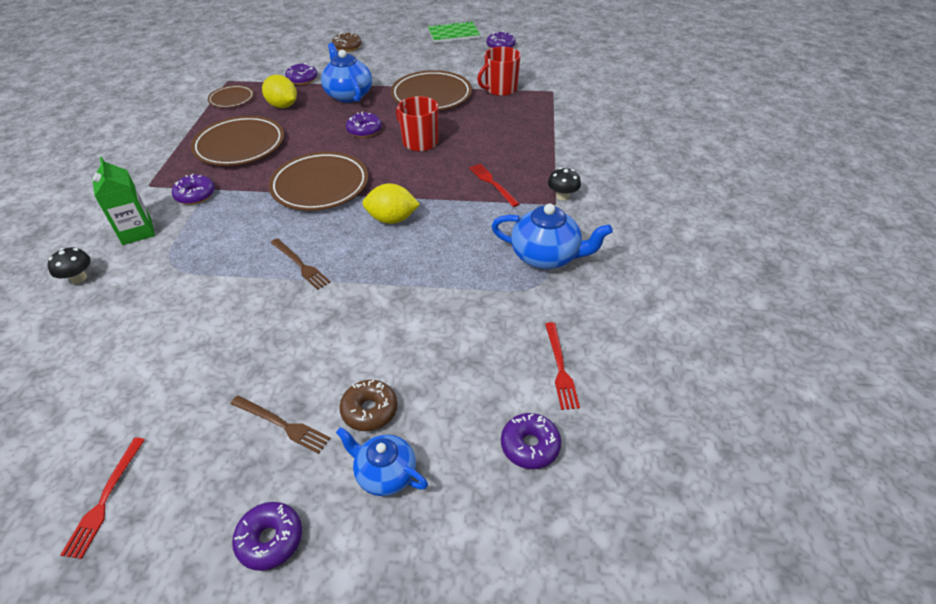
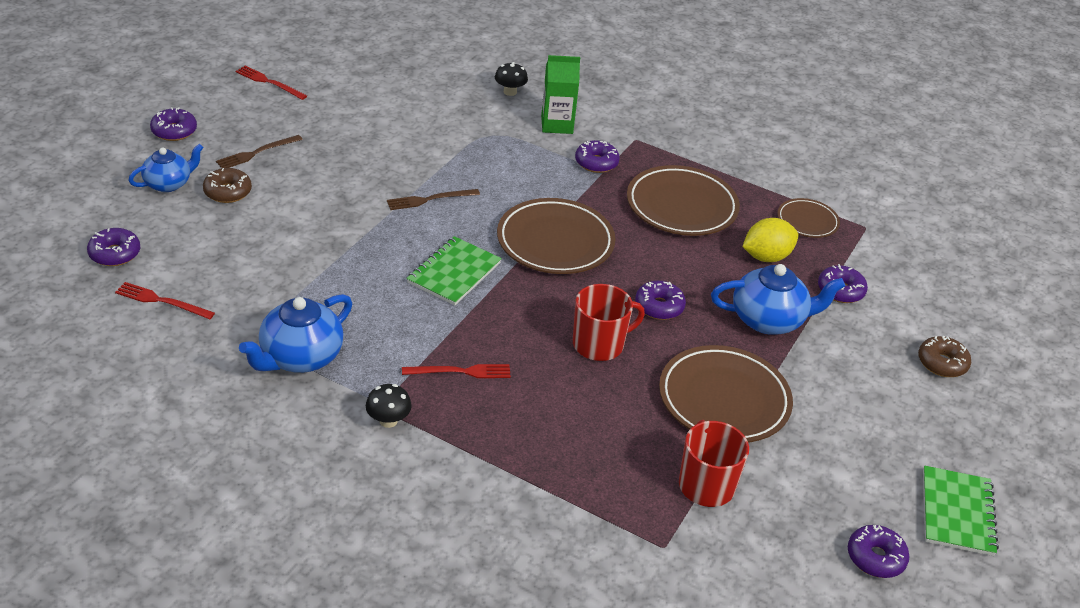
camera: 110 degrees right, 5 degrees down
yellow lemon [363,183,420,224] -> green notebook [406,236,502,306]

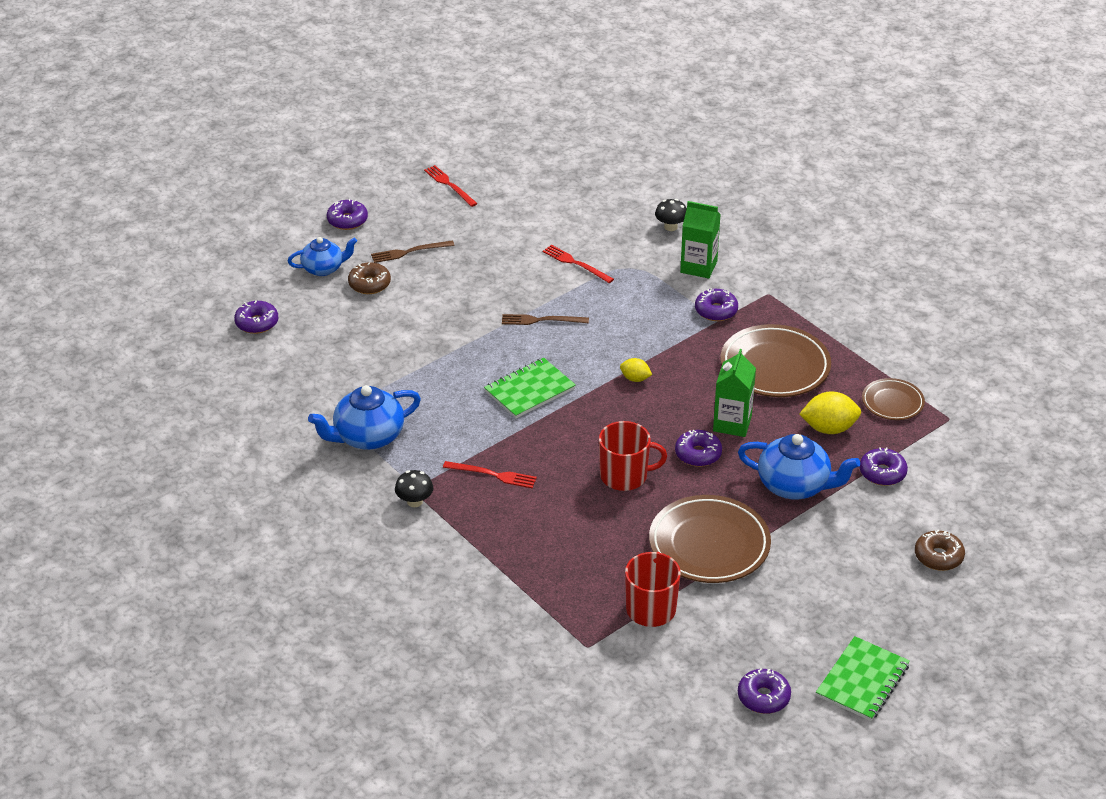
camera: 25 degrees right, 0 degrees up
red fork [115,282,215,319] -> red fork moved to [543,245,614,283]
brown plate [497,198,616,274] -> yellow lemon [620,358,652,382]
none -> green carton [713,349,756,437]

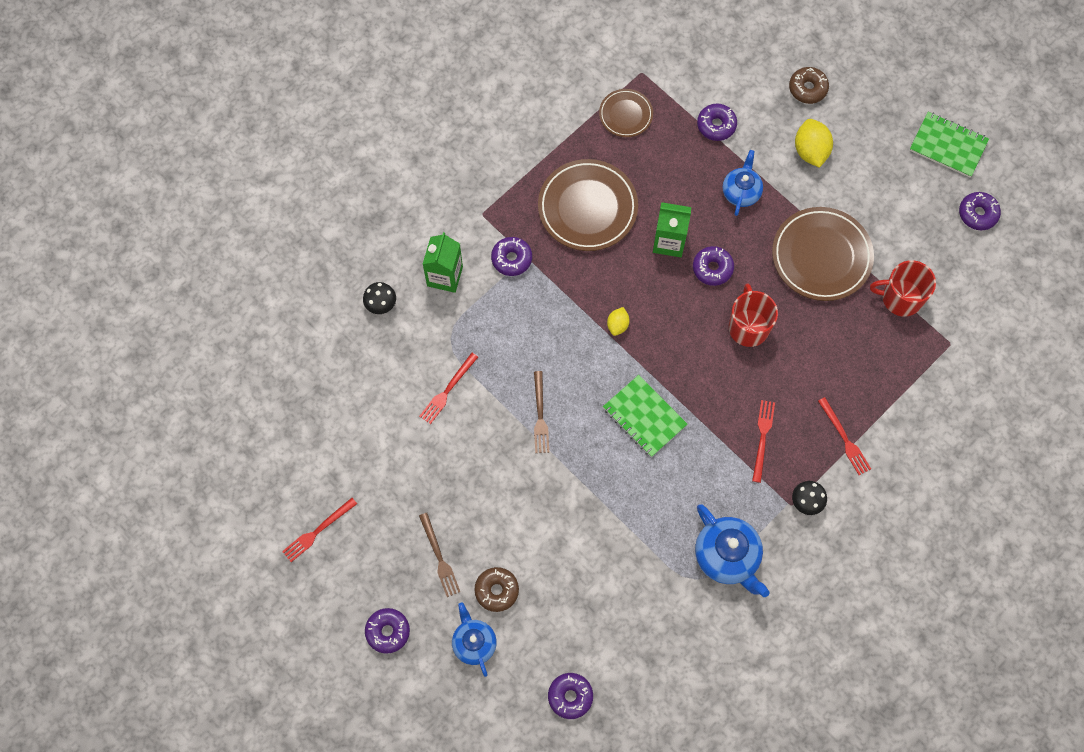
camera: 95 degrees left, 30 degrees up
blue teapot [738,434,860,499] -> blue teapot [723,150,763,216], size x0.66
yellow lemon [799,391,861,434] -> yellow lemon moved to [795,119,833,168]
none -> red fork [818,397,871,475]

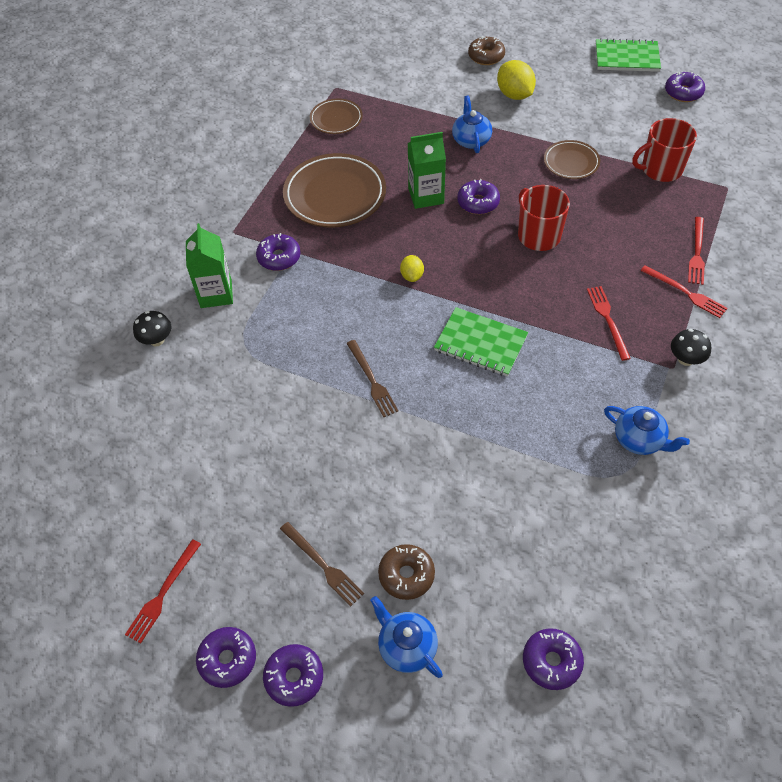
camera: 20 degrees left, 15 degrees down
red fork [419,353,478,424] -> red fork moved to [688,217,705,285]
blue teapot [695,504,770,597] -> blue teapot [604,406,690,455], size x0.66
purple donut [697,104,737,141] -> purple donut moved to [196,627,256,688]
brown plate [772,207,874,301] -> brown plate [544,140,600,179], size x0.55

